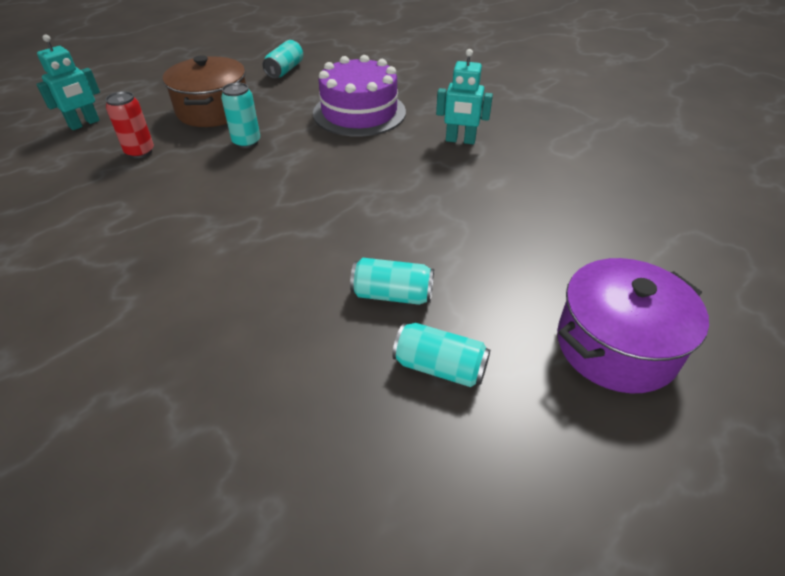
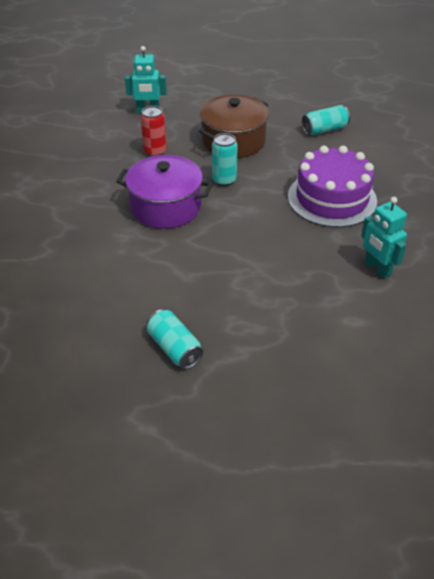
camera: 45 degrees right, 0 degrees up
turquoise can [392,323,490,387] -> none
purple pot [557,258,709,394] -> purple pot moved to [116,155,213,229]

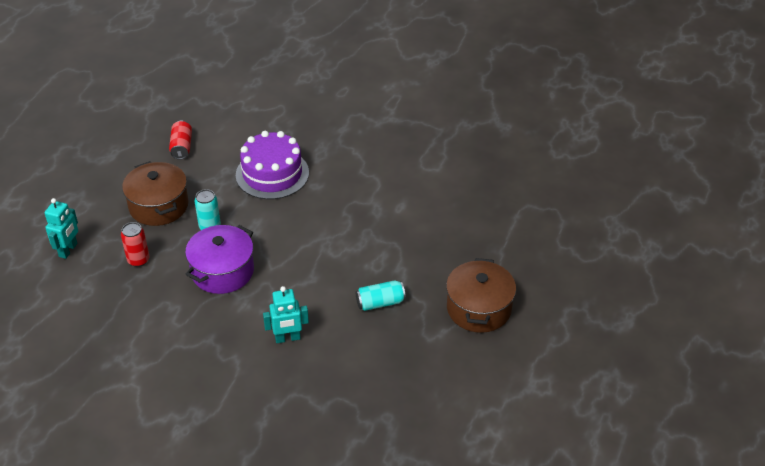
camera: 70 degrees left, 0 degrees up
turquoise can [302,105,350,135] -> red can [169,121,192,160]
turquoise robot [361,197,407,279] -> turquoise robot moved to [263,286,309,343]
none -> brown pot [446,258,516,333]

